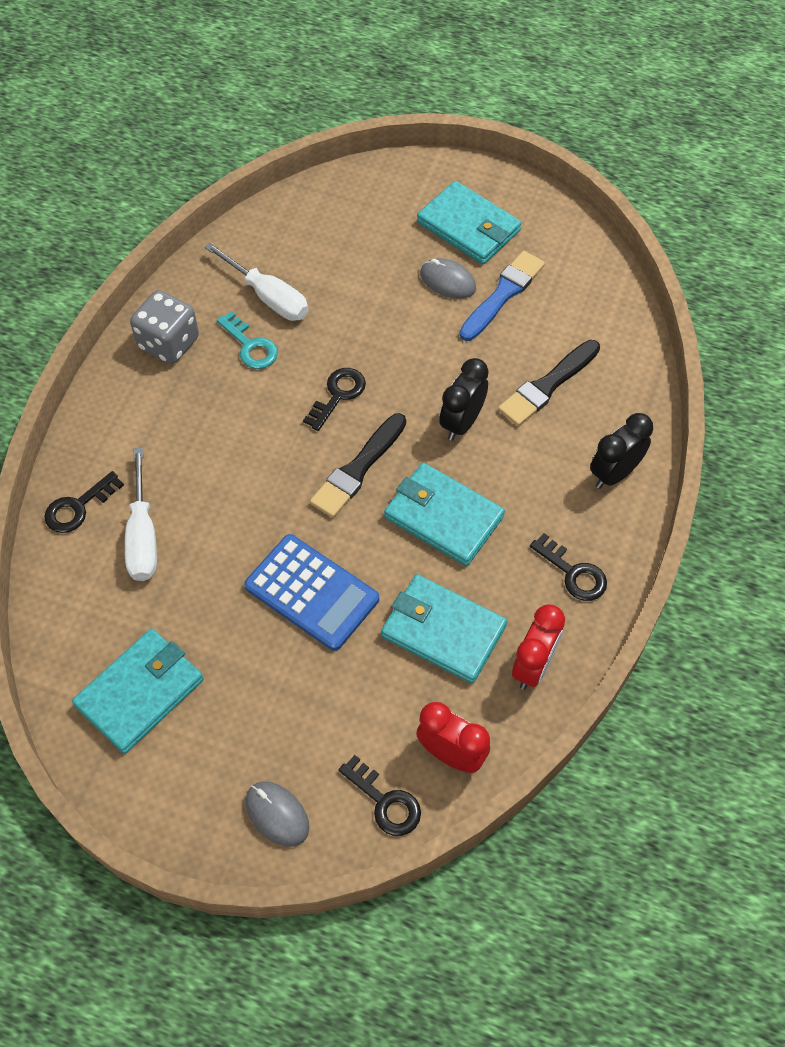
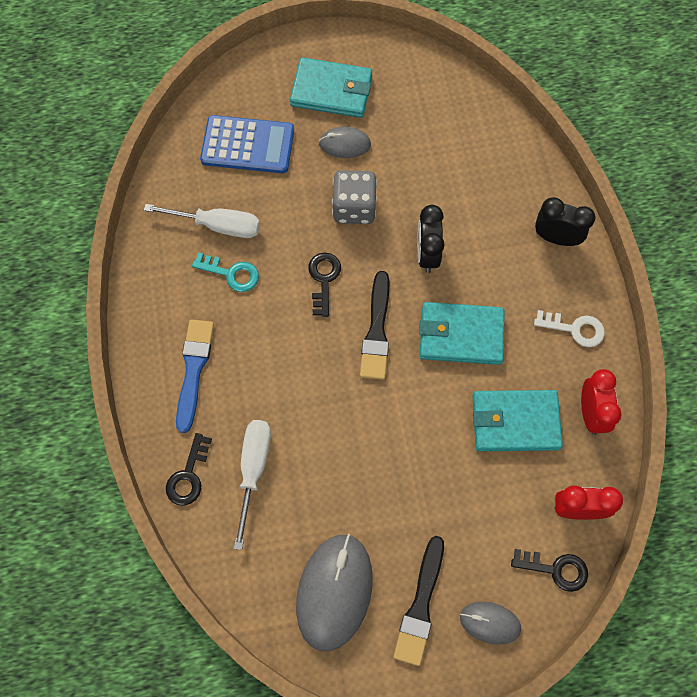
camera: 30 degrees left, 10 degrees up
turquoise wallet [72,629,204,754] -> grey mouse [296,534,373,652]
white screwdriver [125,447,157,581] -> white screwdriver turned 135 degrees counterclockwise [234,420,271,550]
grey dice [130,290,199,364] -> grey dice moved to [332,170,377,224]
blue calculator [244,534,379,651] -> blue calculator moved to [200,115,294,173]
blue brush [459,251,545,341] -> blue brush moved to [176,319,214,433]
black brush [498,340,600,426] -> black brush moved to [393,536,444,666]
black key [530,533,607,601] -> white key [534,310,605,347]
black clock [590,413,653,489] -> black clock turned 90 degrees clockwise [535,197,596,246]

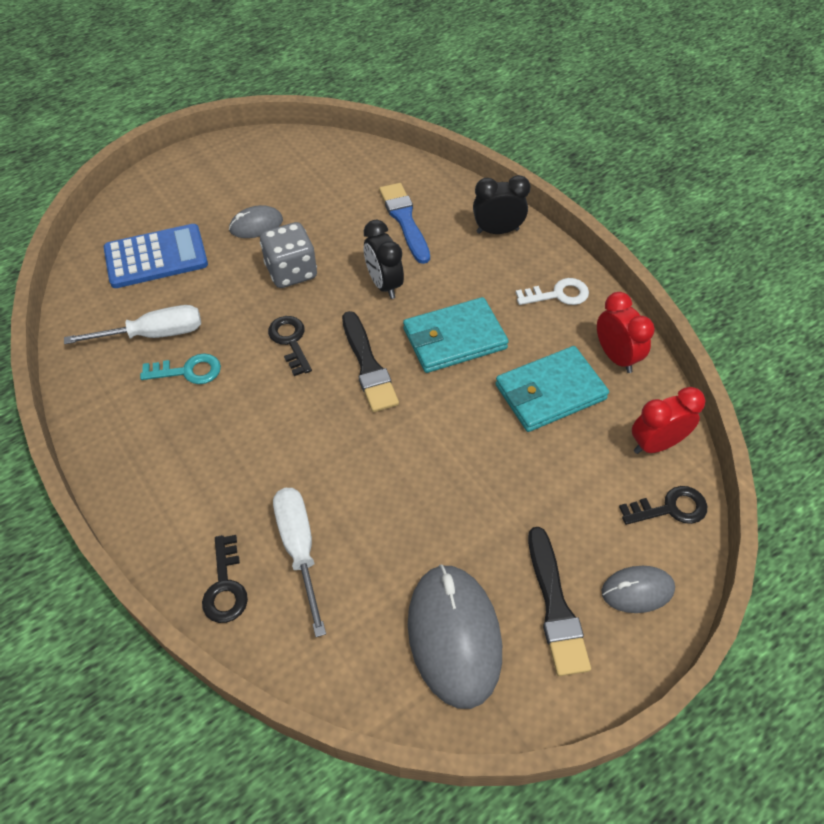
camera: 25 degrees left, 15 degrees down
blue brush [176,319,214,433] -> blue brush moved to [379,183,430,264]
turquoise wallet [290,57,372,118] -> none

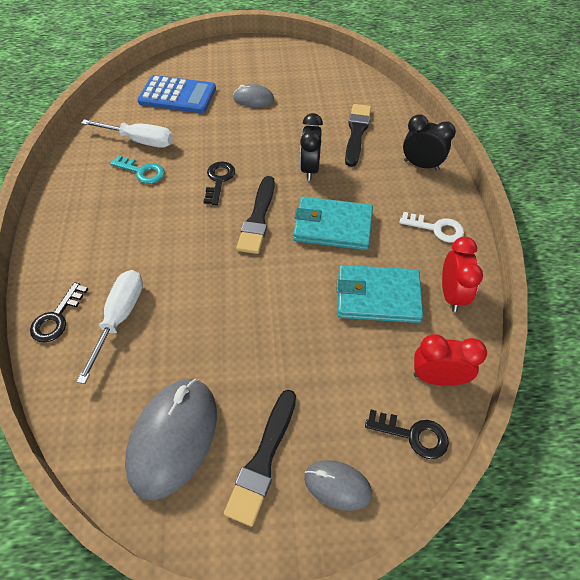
camera: 30 degrees right, 0 degrees up
grey dice [260,222,317,288] -> none
blue brush [379,183,430,264] -> black brush [345,104,371,167]

